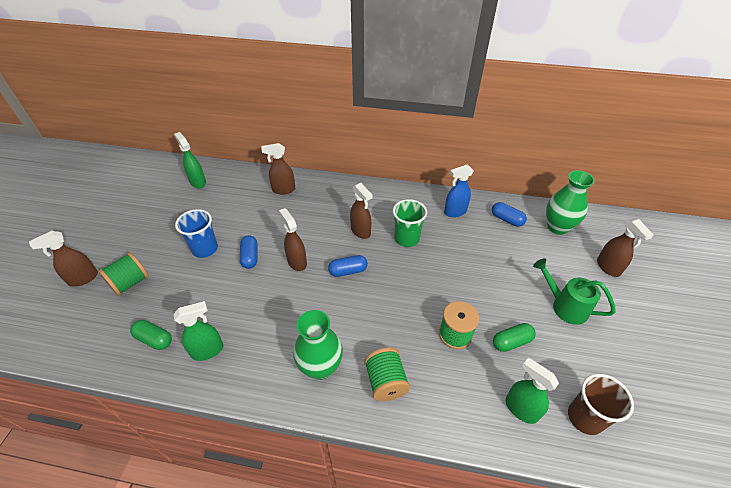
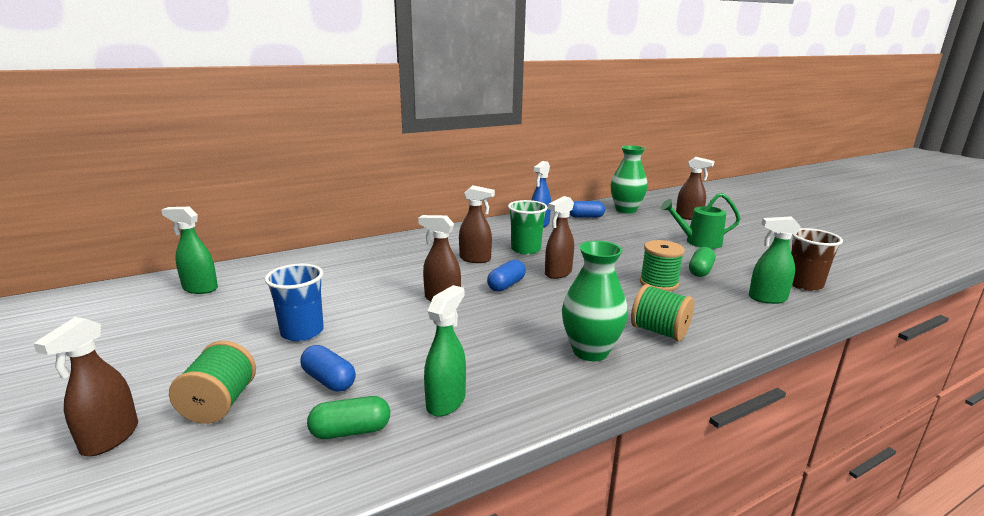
camera: 40 degrees left, 25 degrees down
blue capsule [240,235,258,269] -> blue capsule moved to [300,345,356,392]
brown spray bottle [261,143,295,194] -> brown spray bottle moved to [545,196,574,279]

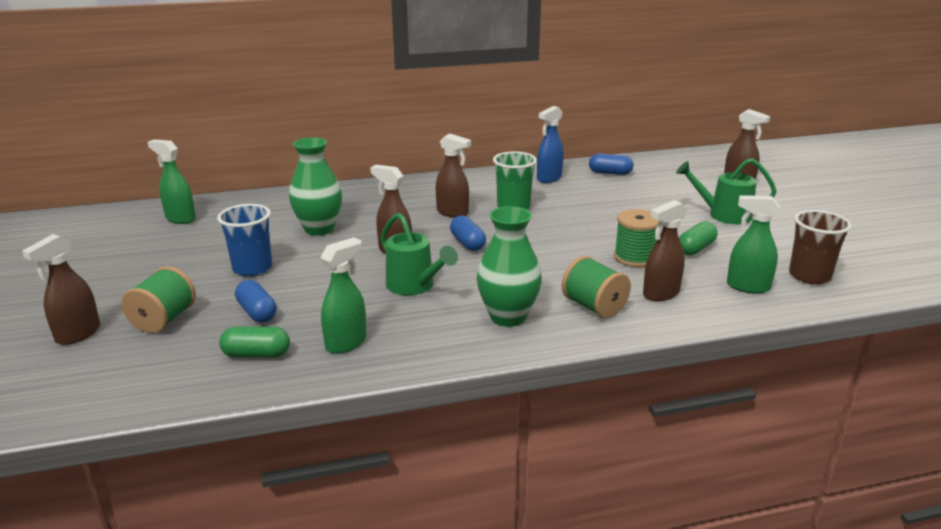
camera: 15 degrees right, 5 degrees up
blue capsule [487,260,526,292] -> blue capsule turned 75 degrees counterclockwise [450,216,486,251]
brown spray bottle [545,196,574,279] -> brown spray bottle moved to [643,200,687,301]
green vase [611,145,648,213] -> green vase moved to [289,137,342,236]
none -> green watering can [381,213,458,295]

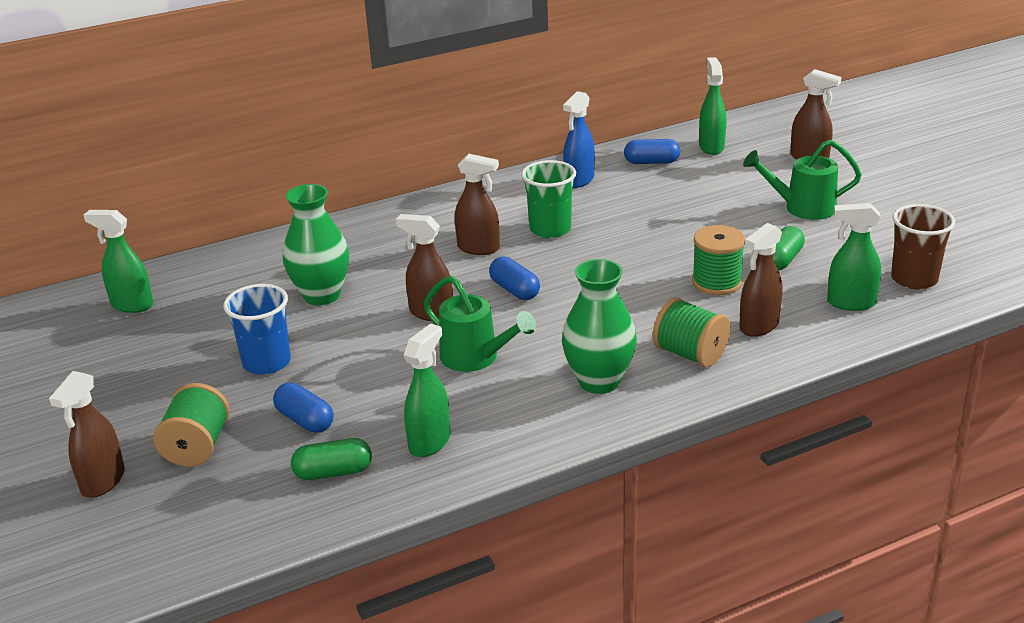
camera: 10 degrees left, 5 degrees up
none -> green spray bottle [699,57,726,155]

